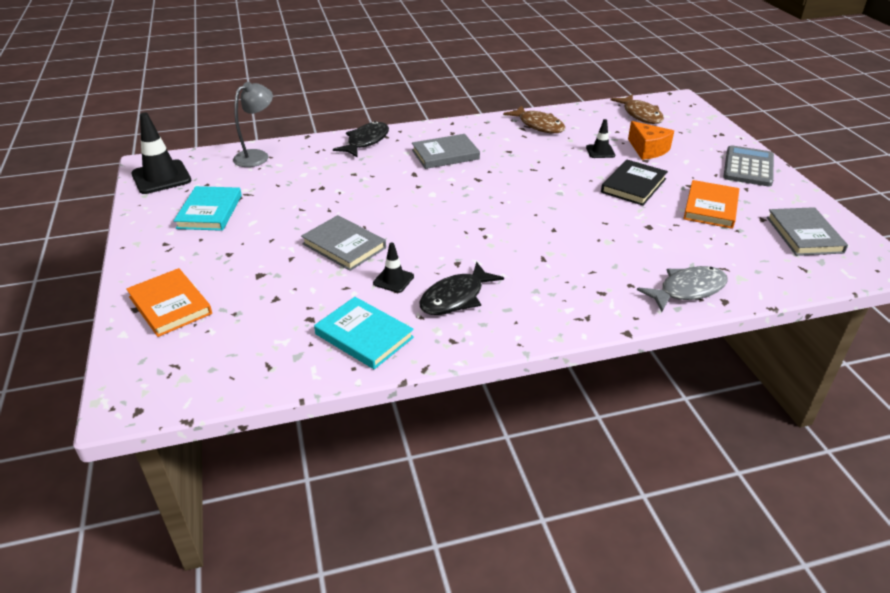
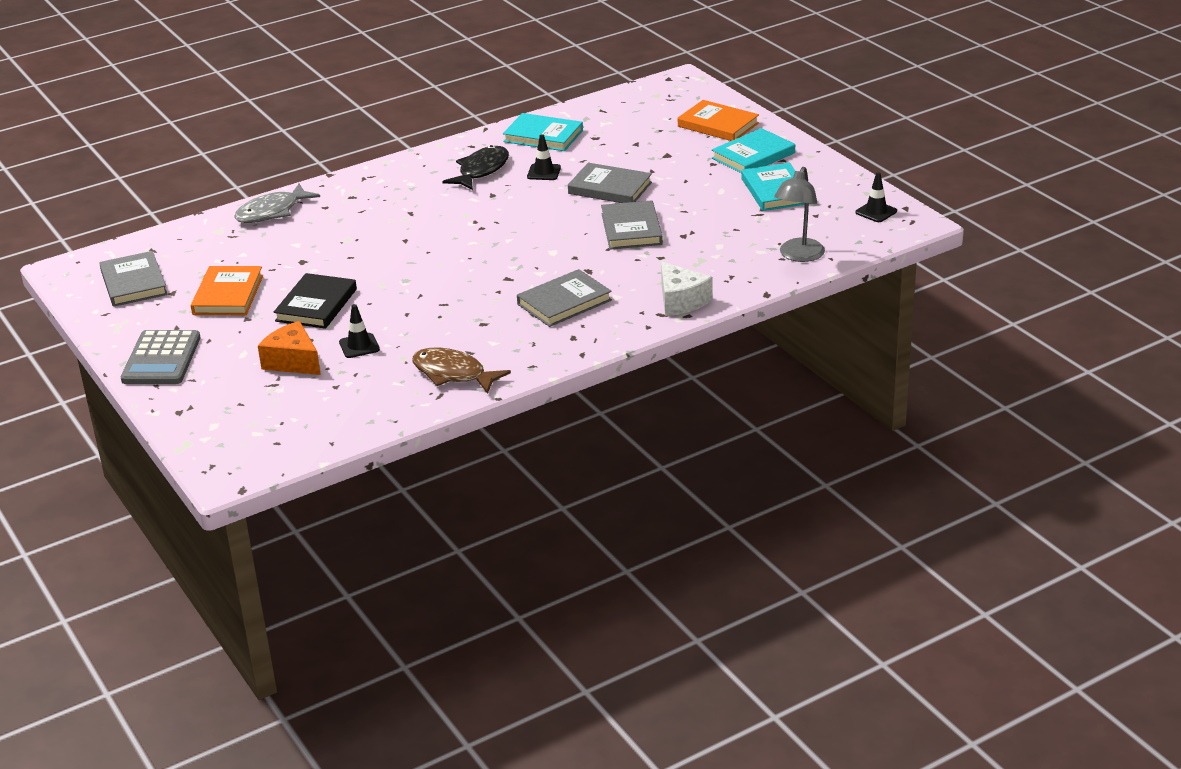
camera: 165 degrees right, 5 degrees down
black traffic cone [131,113,191,194] -> black traffic cone [855,172,897,222], size x0.53
black fish [333,121,389,157] -> white cheese [661,262,712,316]
brown fish [611,94,664,124] -> none
none -> grey book [601,200,663,249]
none -> turquoise book [712,128,795,173]

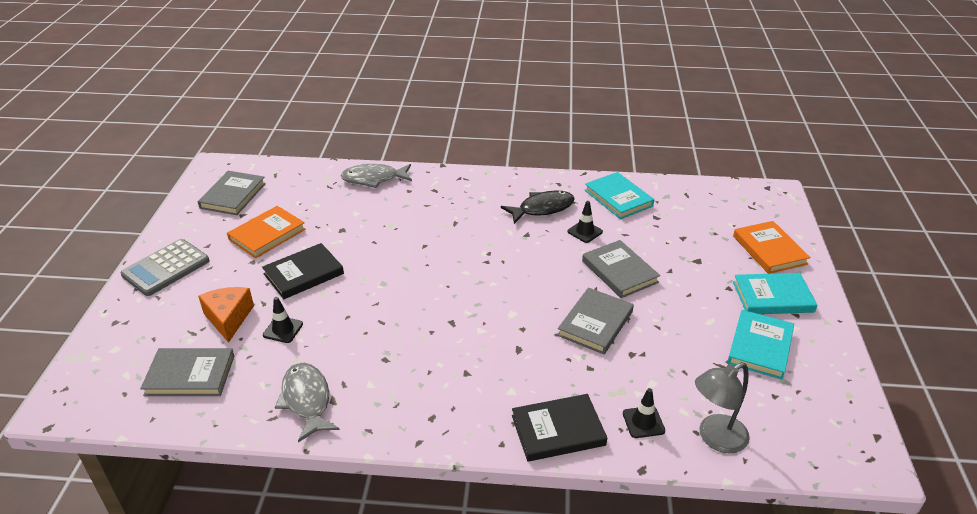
camera: 35 degrees right, 5 degrees up
brown fish [412,348,511,394] -> grey fish [275,363,340,442]
grey book [517,269,612,327] -> grey book moved to [140,348,234,396]
white cheese [661,262,712,316] -> black book [512,394,607,462]
black traffic cone [855,172,897,222] -> black traffic cone moved to [623,388,665,438]

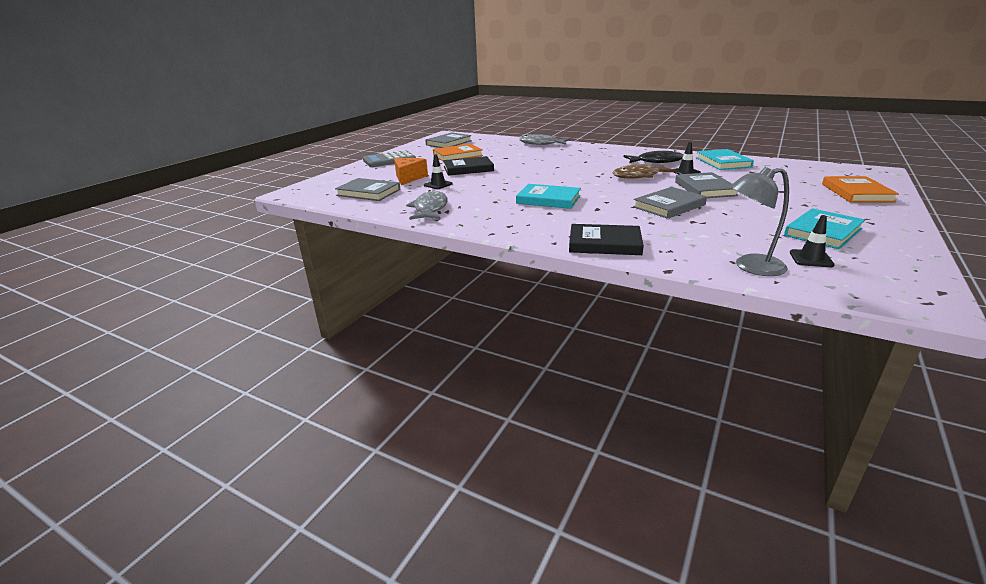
camera: 25 degrees right, 10 degrees down
black traffic cone [623,388,665,438] -> black traffic cone moved to [790,215,835,267]
turquoise book [733,273,817,314] -> turquoise book moved to [516,184,581,209]
none -> brown fish [612,164,677,179]

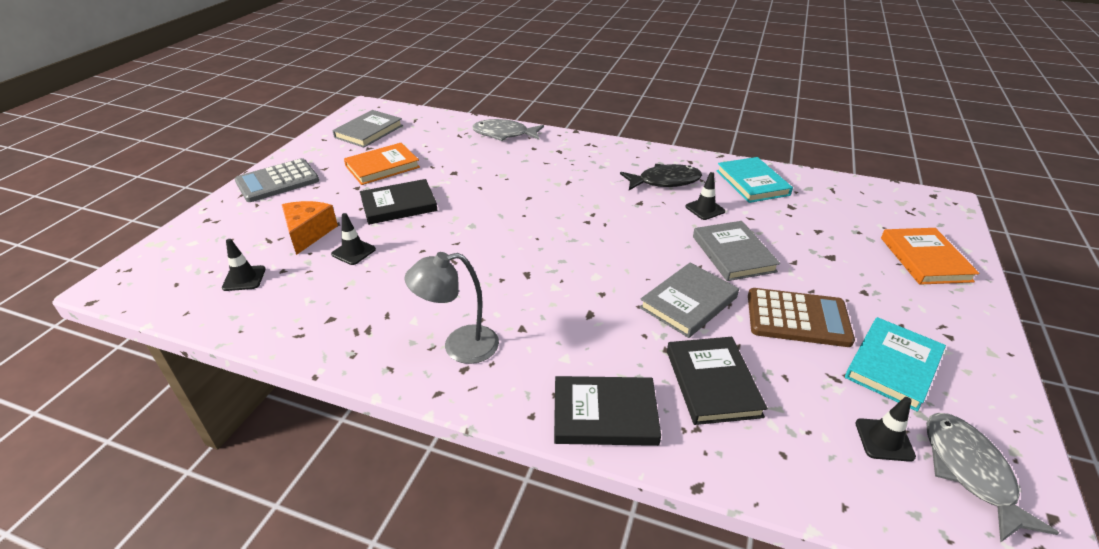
camera: 10 degrees left, 10 degrees up
grey book [335,178,401,201] -> black traffic cone [222,239,266,291]
grey fish [406,190,448,220] -> grey fish moved to [926,413,1059,543]
turquoise book [516,184,581,209] -> none
brown fish [612,164,677,179] -> none
grey lamp [730,167,789,276] -> grey lamp moved to [404,252,499,364]
none -> black book [667,337,768,425]
none -> brown calculator [748,288,855,347]

